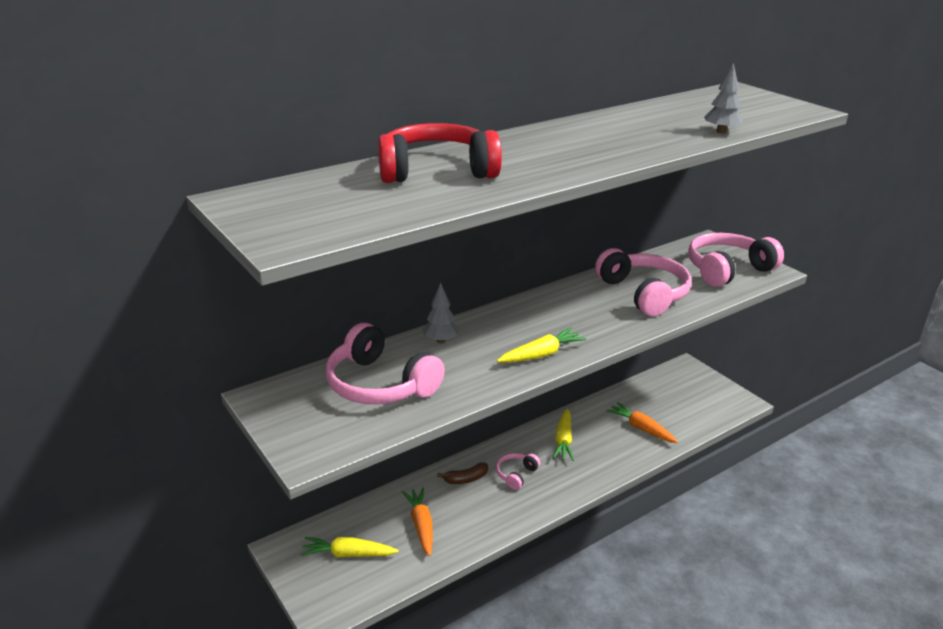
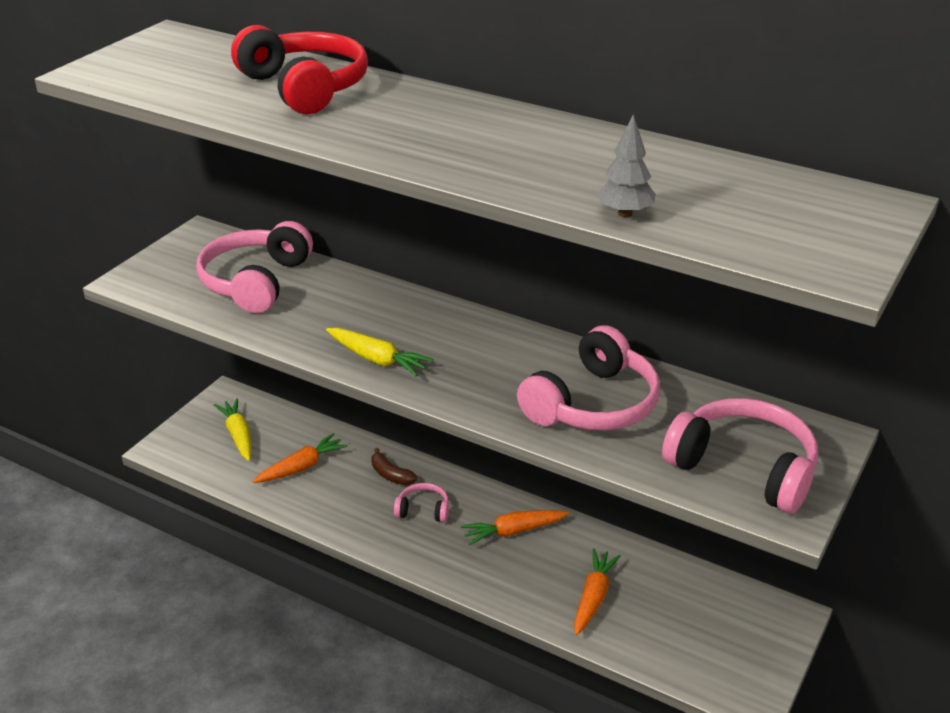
camera: 65 degrees right, 5 degrees up
grey tree [423,283,459,343] -> none
yellow carrot [552,408,574,461] -> orange carrot [461,510,569,546]

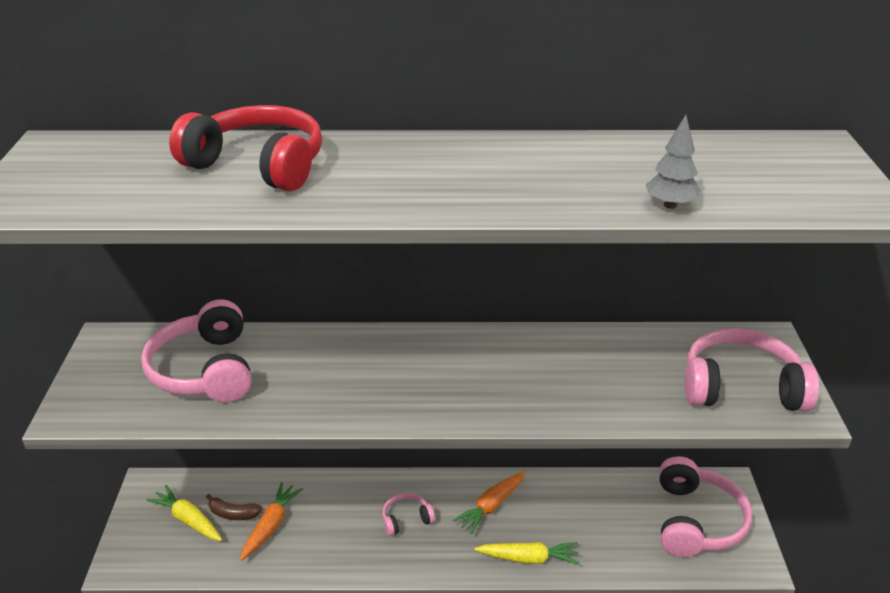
camera: 30 degrees left, 0 degrees up
yellow carrot [326,328,434,376] -> yellow carrot moved to [475,542,580,565]
brown banana [371,448,418,485] -> brown banana moved to [206,494,262,520]
pink headphones [517,325,660,430] -> pink headphones moved to [659,456,752,557]
orange carrot [574,548,621,635] -> none

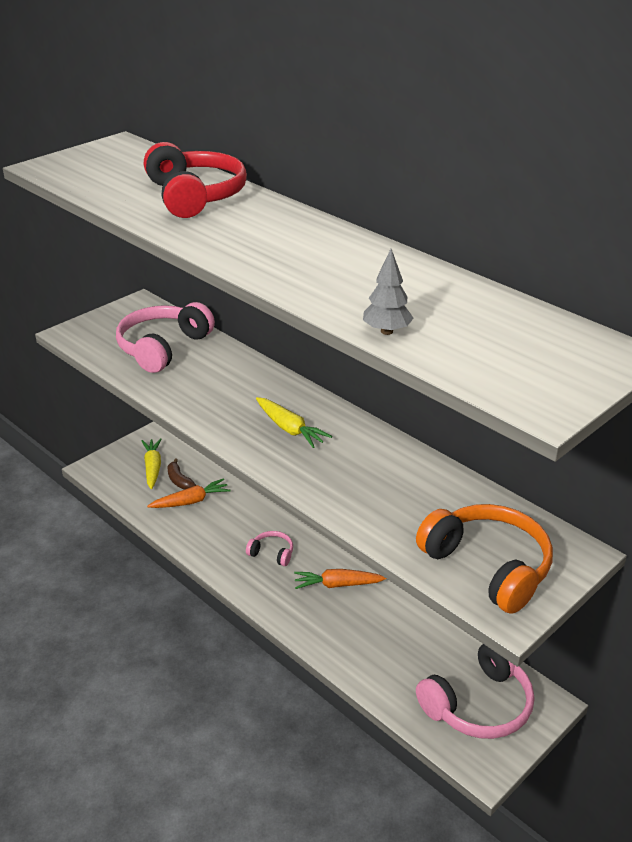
camera: 45 degrees right, 0 degrees up
yellow carrot [475,542,580,565] -> yellow carrot moved to [256,397,332,448]
pink headphones [685,328,819,412] -> orange headphones [416,504,553,614]

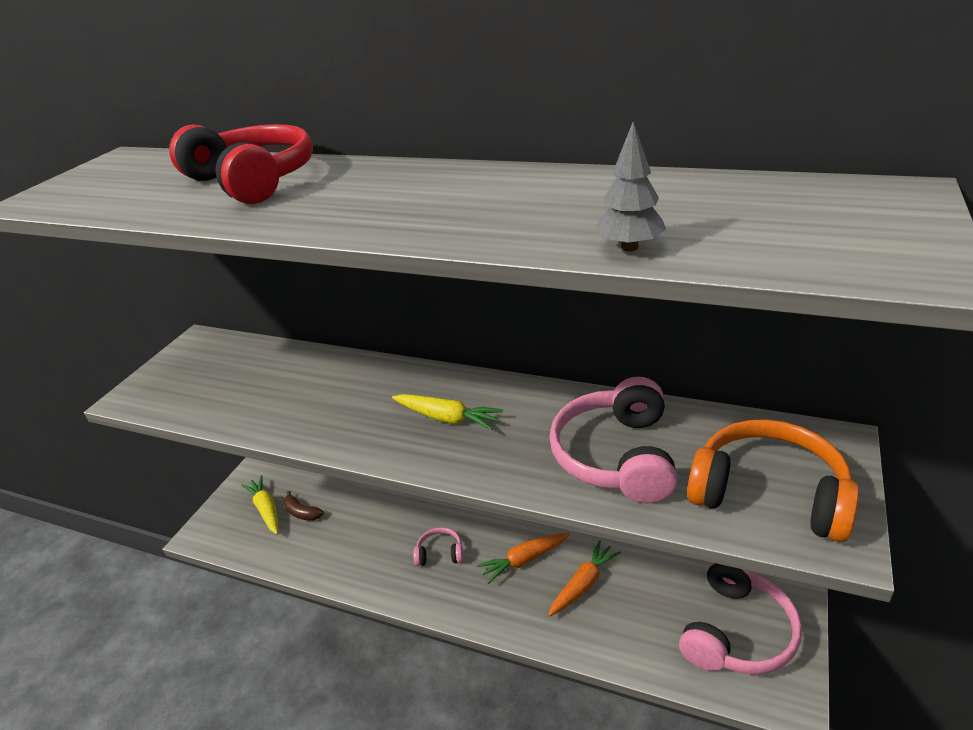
camera: 20 degrees left, 0 degrees up
pink headphones [116,302,215,373] -> pink headphones moved to [549,377,677,503]
orange carrot [147,478,231,508] -> orange carrot moved to [548,540,621,616]

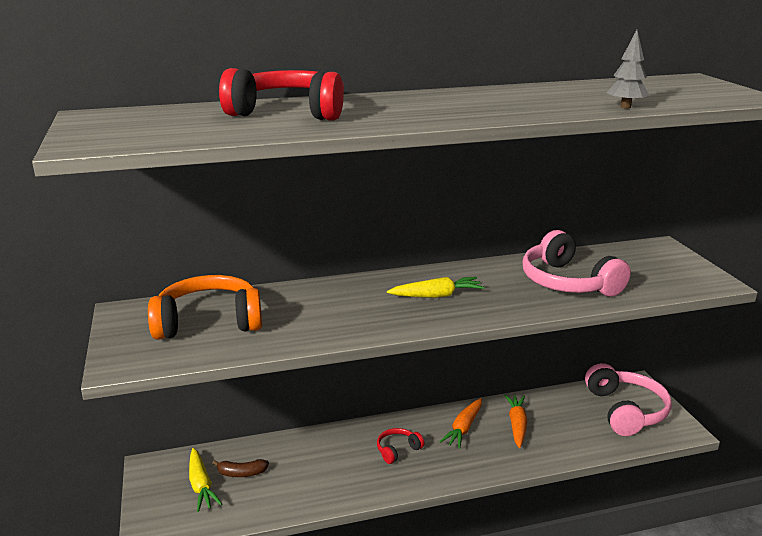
camera: 40 degrees left, 10 degrees down
yellow carrot [241,475,278,534] -> yellow carrot turned 135 degrees counterclockwise [189,448,222,512]
pink headphones [413,528,463,566] -> red headphones [377,428,424,464]
orange headphones [687,419,859,542] -> orange headphones moved to [148,275,262,340]

